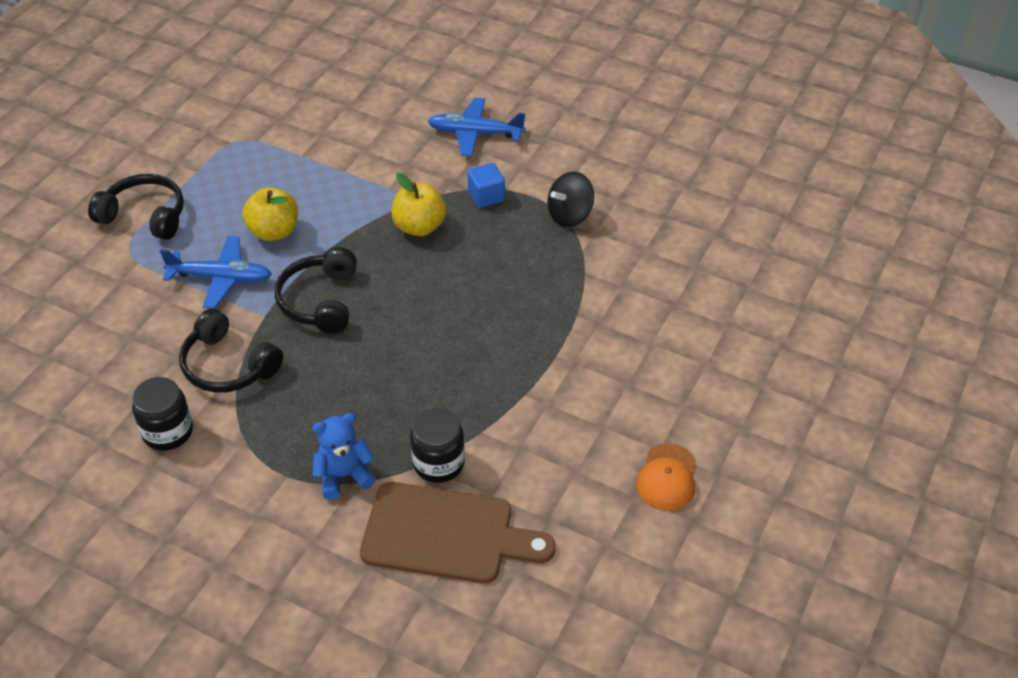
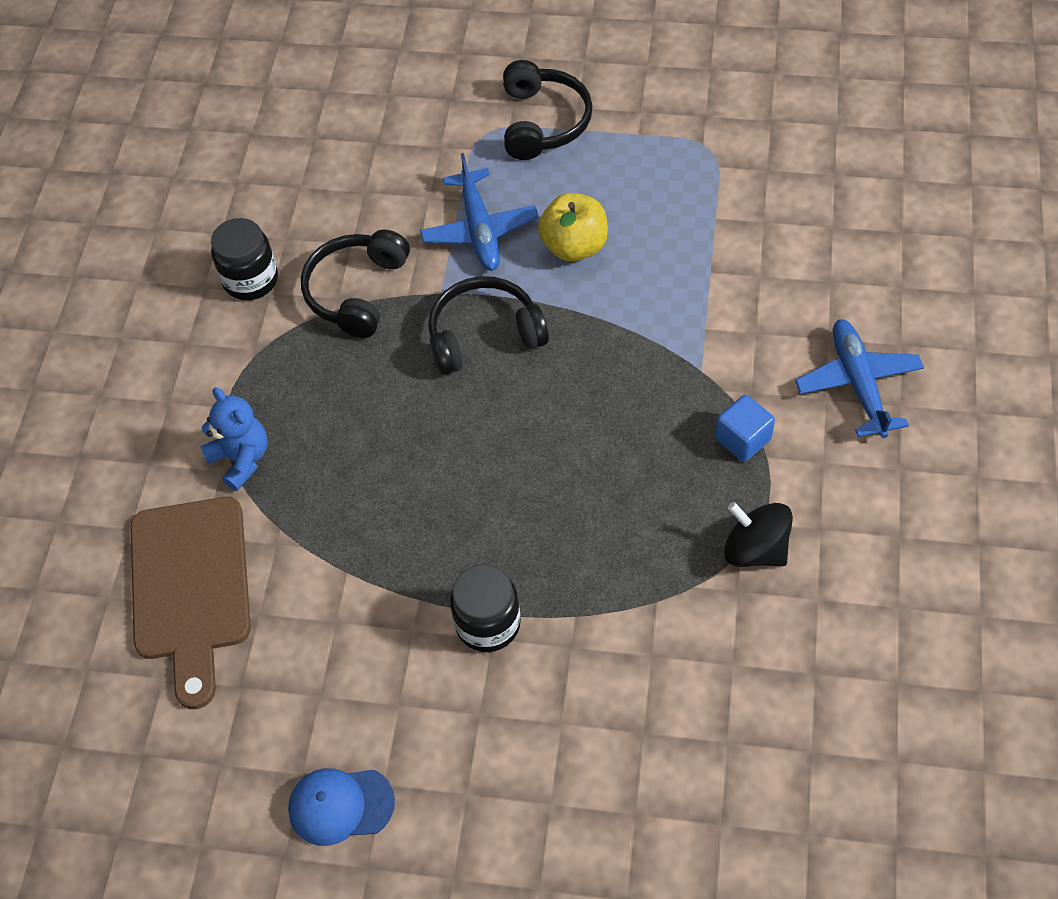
camera: 75 degrees right, 10 degrees up
yellow apple [392,173,447,236] -> none
black jar [410,408,465,483] -> black jar moved to [450,564,521,652]
orange cap [637,443,696,511] -> blue cap [288,768,395,846]

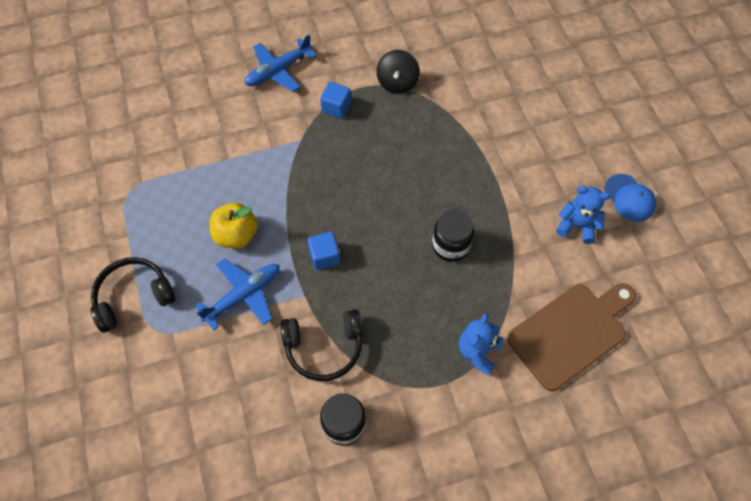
camera: 120 degrees left, 5 degrees up
black headphones [428,276,549,375] -> blue cube [308,232,340,270]
black jar [450,564,521,652] -> black jar moved to [432,210,474,262]
none -> blue teddy bear [556,186,610,244]

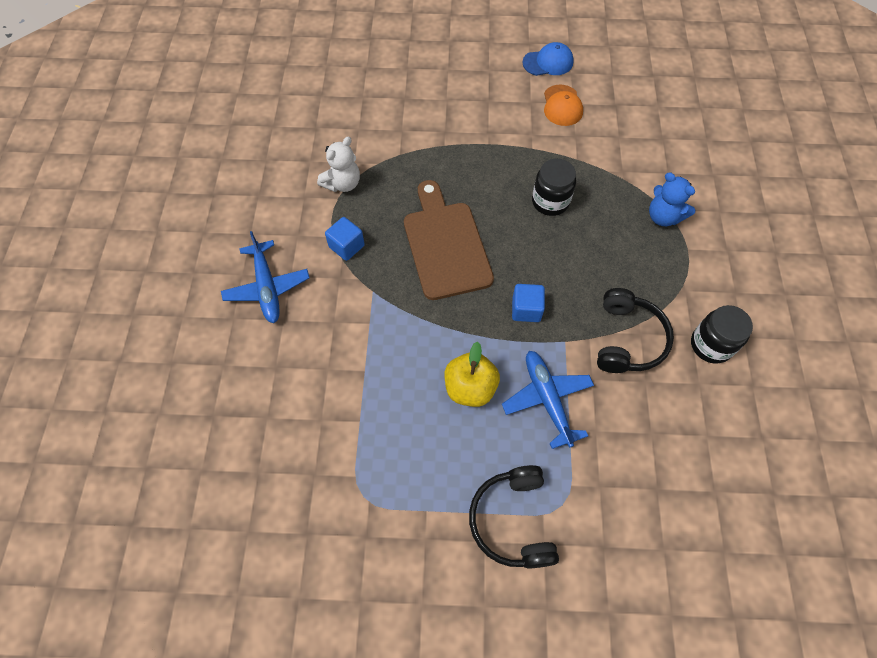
camera: 70 degrees left, 0 degrees up
black spinning top [377,50,420,94] -> white teddy bear [317,137,360,192]
brown cutting board [507,283,636,391] -> brown cutting board moved to [404,180,494,300]
blue teddy bear [556,186,610,244] -> orange cap [544,85,583,126]

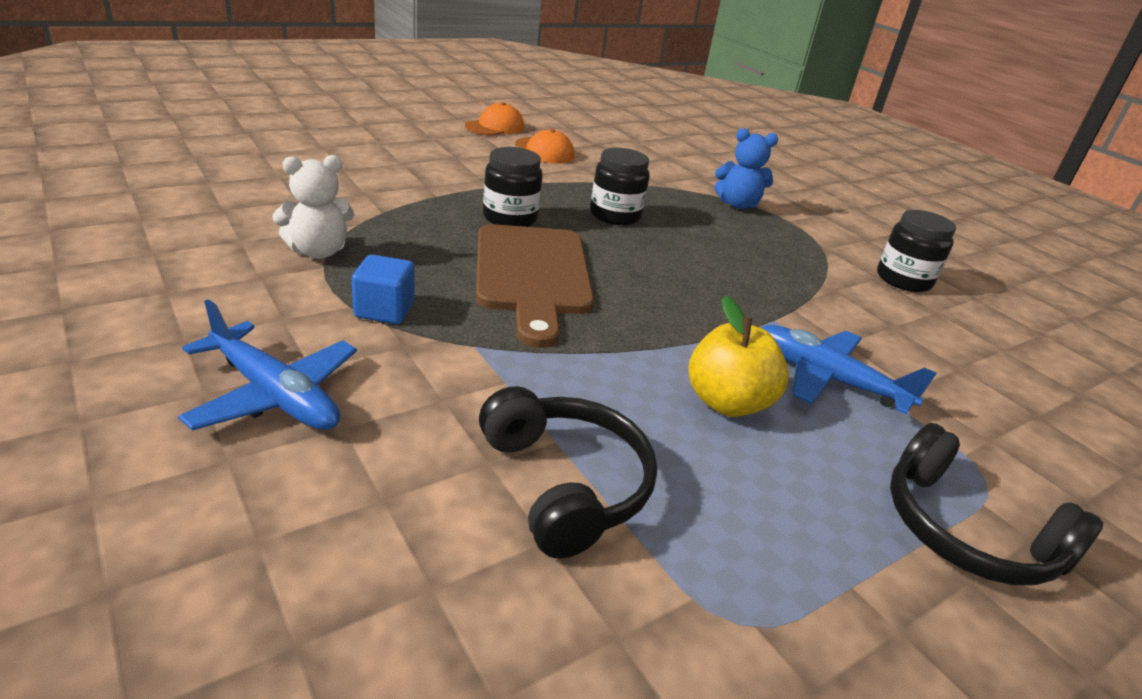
camera: 40 degrees left, 30 degrees down
white teddy bear [317,137,360,192] -> white teddy bear turned 60 degrees clockwise [272,155,354,259]
brown cutting board [404,180,494,300] -> brown cutting board turned 135 degrees counterclockwise [476,224,594,348]
blue cube [512,284,545,322] -> none
blue cap [522,42,574,76] -> orange cap [465,102,525,136]
black headphones [597,288,674,373] -> black headphones moved to [479,386,657,558]
none -> black jar [483,147,543,227]

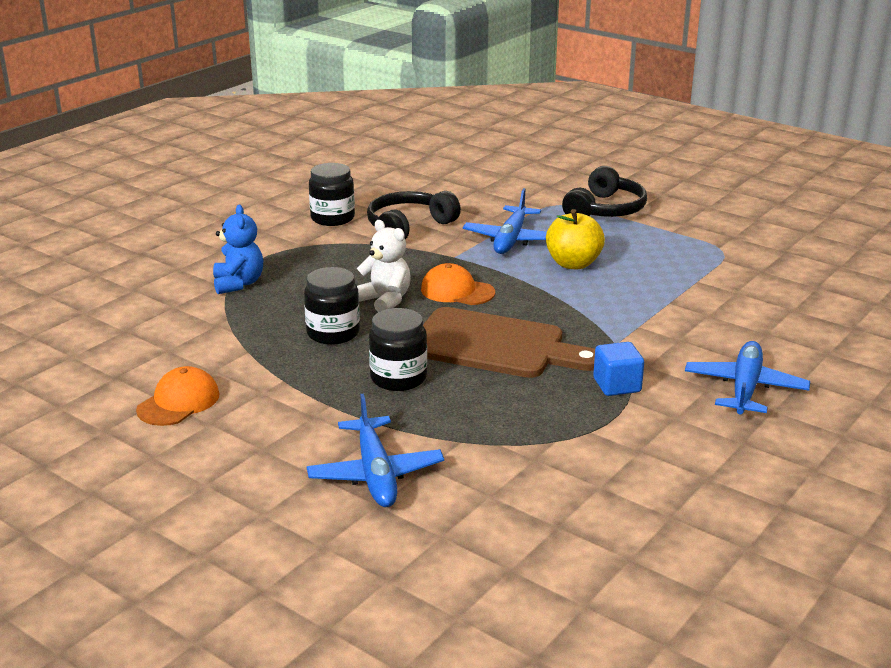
camera: 105 degrees left, 5 degrees down
white teddy bear [272,155,354,259] -> white teddy bear moved to [357,220,411,312]
orange cap [465,102,525,136] -> orange cap moved to [421,263,495,305]
brown cutting board [476,224,594,348] -> brown cutting board turned 45 degrees clockwise [423,307,595,378]
black headphones [479,386,657,558] -> black headphones moved to [367,191,461,239]
none -> blue plane [307,393,444,507]

